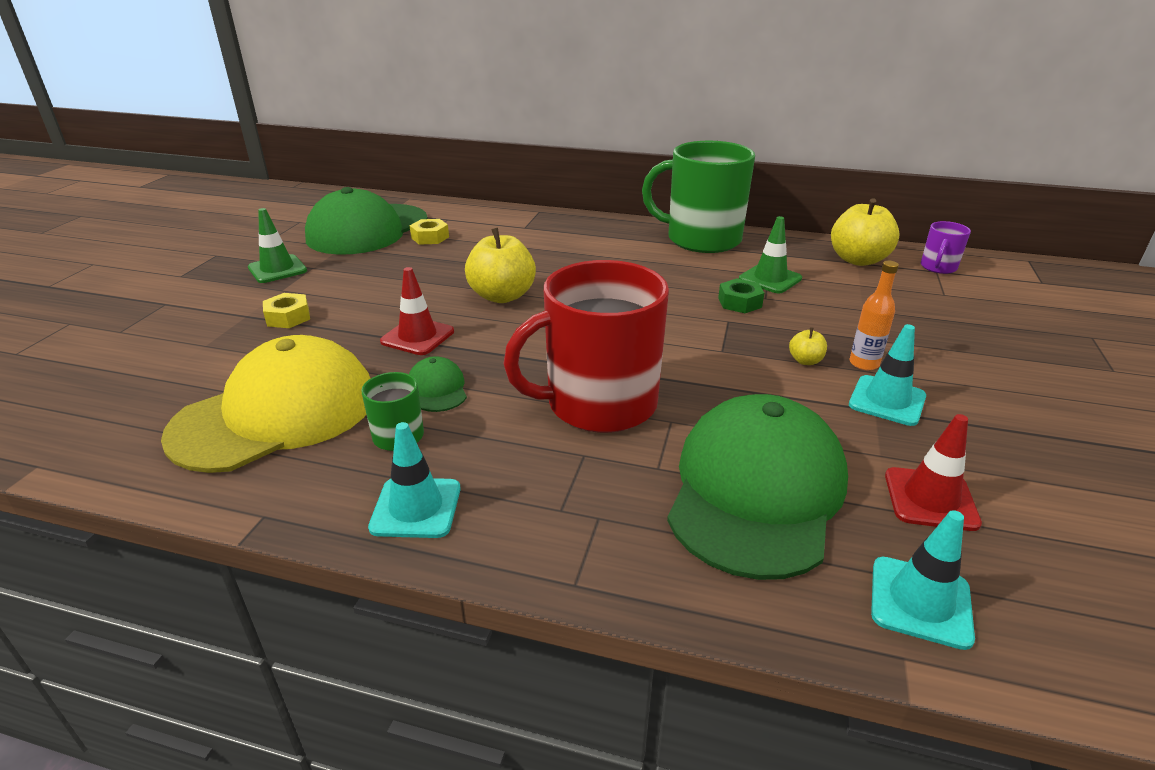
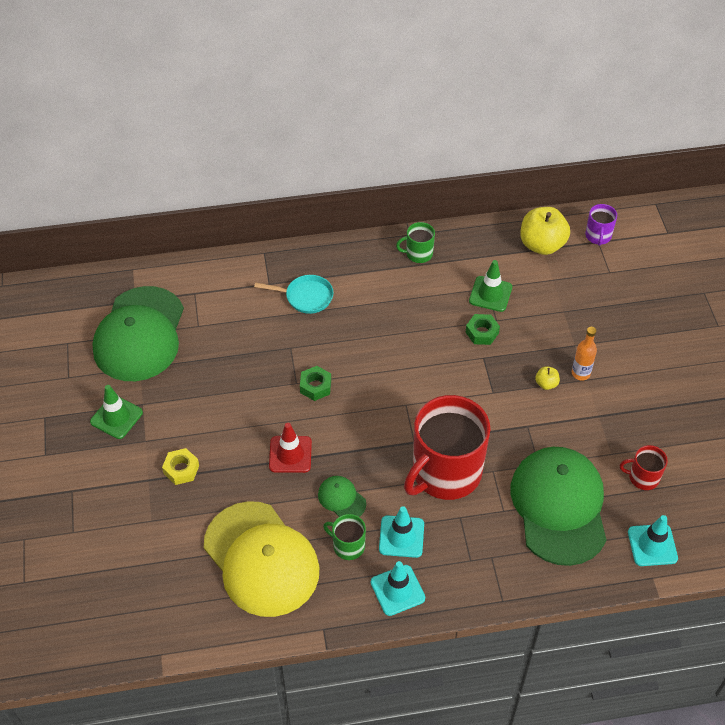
camera: 25 degrees left, 20 degrees up
yellow cap [161,335,371,473] -> yellow cap turned 120 degrees clockwise [204,501,319,617]
yellow nut [410,219,449,245] -> none
yellow apple [465,228,536,303] -> green nut [300,366,331,401]
green mug [642,141,755,253] -> green mug [396,222,435,263], size x0.44
turquoise traffic cone [849,324,926,426] -> turquoise traffic cone moved to [379,506,424,558]
red traffic cone [885,414,982,531] -> red mug [620,445,668,490]
none -> turquoise pan [254,275,334,314]

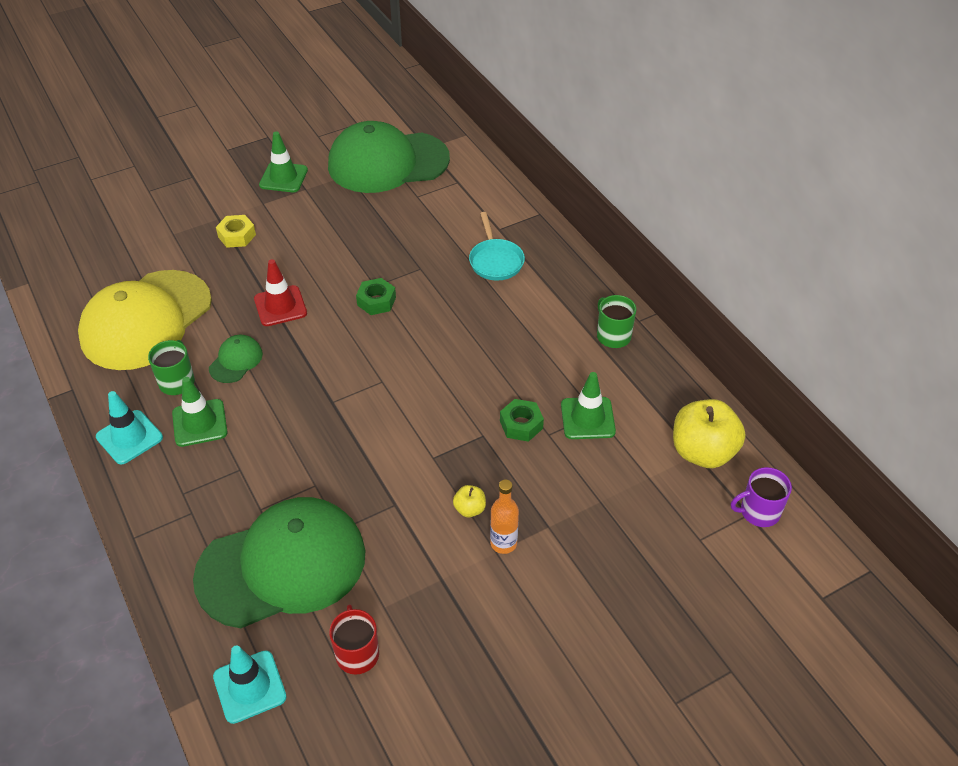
camera: 70 degrees right, 5 degrees down
turquoise traffic cone [379,506,424,558] -> green traffic cone [172,377,227,447]
red mug [404,395,491,500] -> none

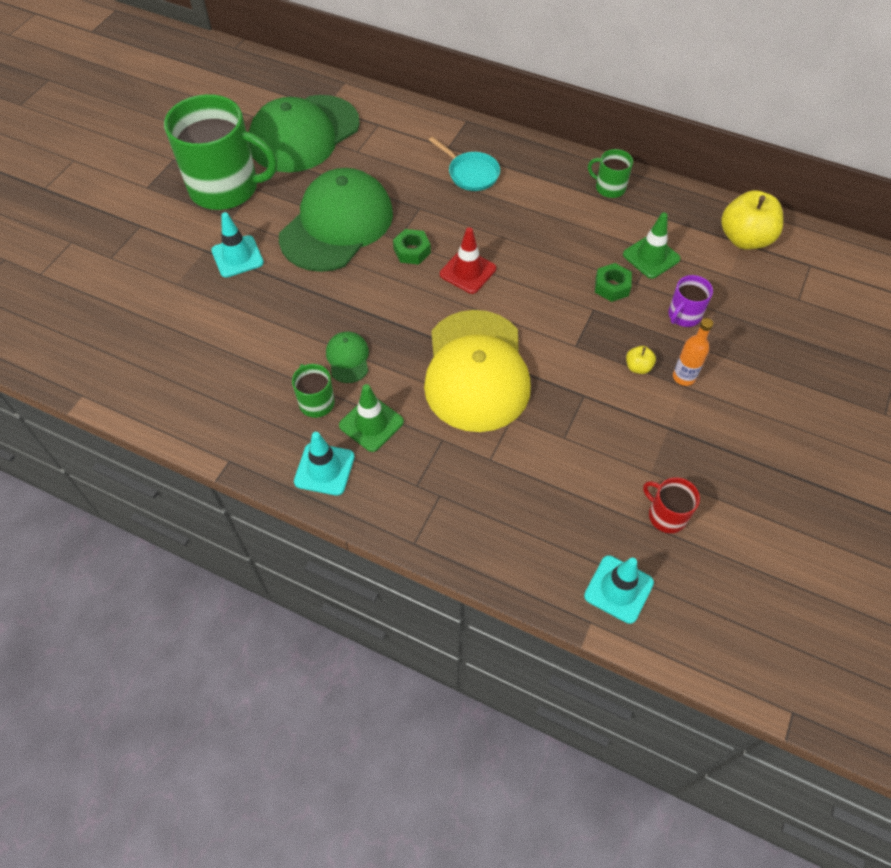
camera: 35 degrees left, 10 degrees up
yellow cap [78,270,212,370] -> yellow cap moved to [424,310,531,432]
green cap [193,497,365,628] -> green cap moved to [279,168,393,272]
yellow nut [216,215,256,248] -> turquoise traffic cone [211,212,264,277]
red traffic cone [254,259,307,326] -> red traffic cone moved to [440,227,496,294]
green traffic cone [259,131,308,192] -> green mug [164,94,277,210]
purple mug [731,467,792,527] -> purple mug moved to [668,275,713,327]

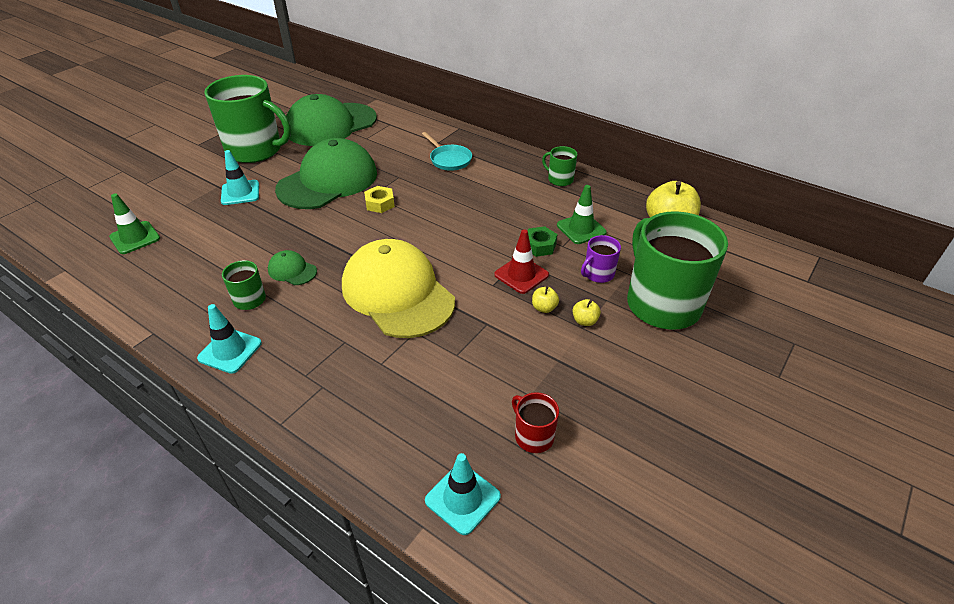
camera: 10 degrees right, 15 degrees down
green cap [326,332,369,383] -> green cap turned 60 degrees counterclockwise [268,250,317,285]
green traffic cone [339,384,404,452] -> green traffic cone moved to [109,193,160,254]
green nut [393,229,431,265] -> yellow nut [364,186,395,213]
yellow cap [424,310,531,432] -> yellow cap turned 135 degrees clockwise [342,239,455,338]
red traffic cone [440,227,496,294] -> red traffic cone moved to [494,229,549,294]
orange bottle [673,318,713,386] -> yellow apple [573,299,601,326]
none -> green mug [627,211,728,330]

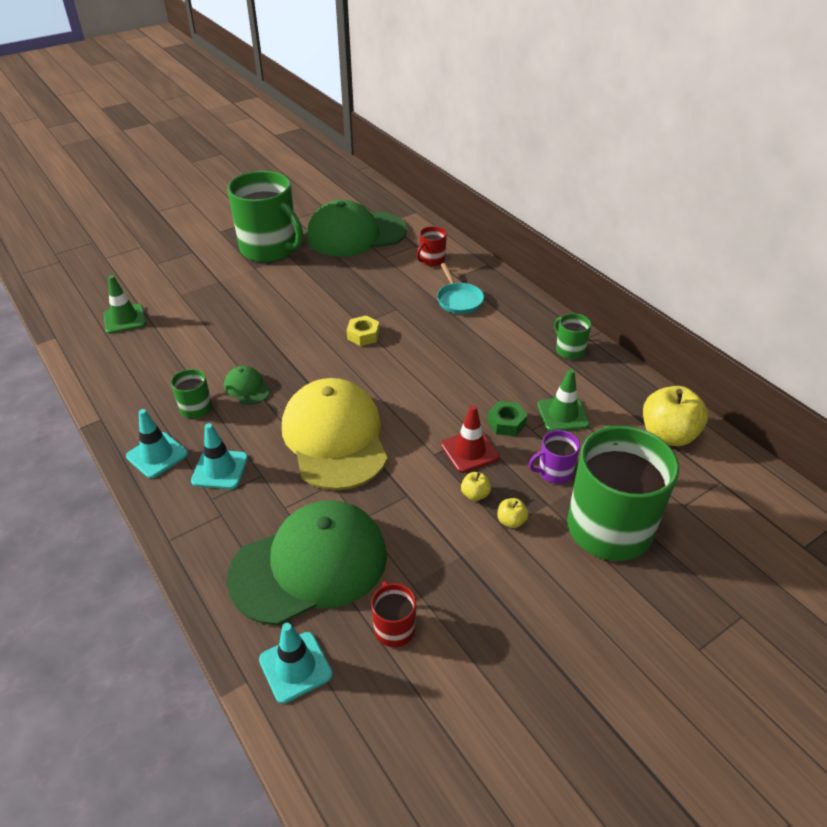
camera: 20 degrees right, 0 degrees up
turquoise traffic cone [221,150,259,205] -> turquoise traffic cone moved to [191,423,248,489]
green cap [275,138,377,209] -> green cap moved to [227,500,387,626]
none -> red mug [417,226,447,266]

